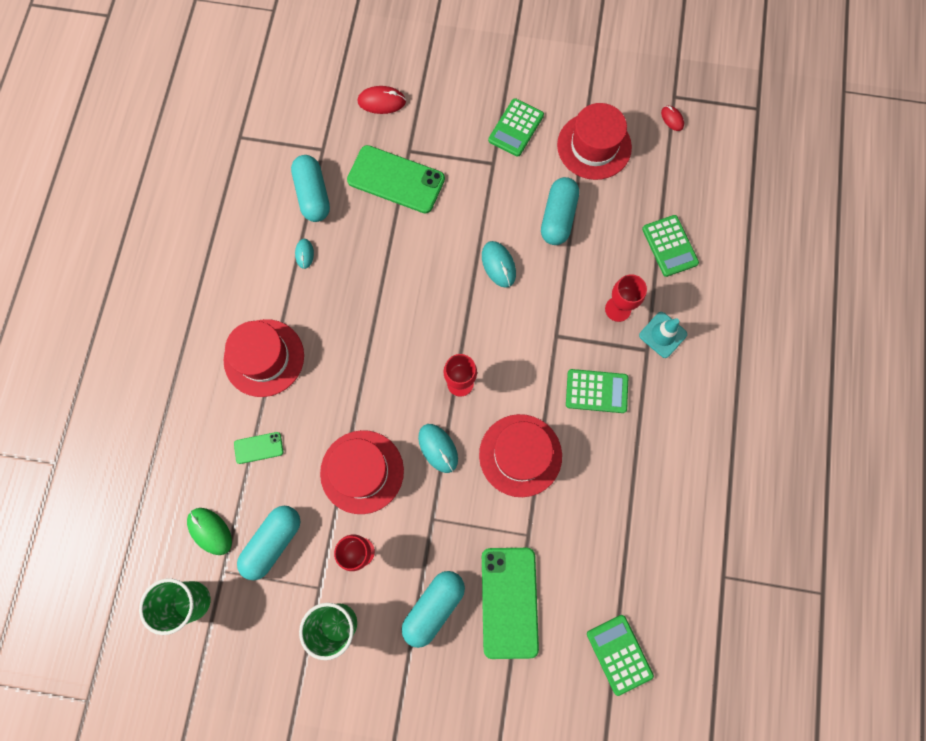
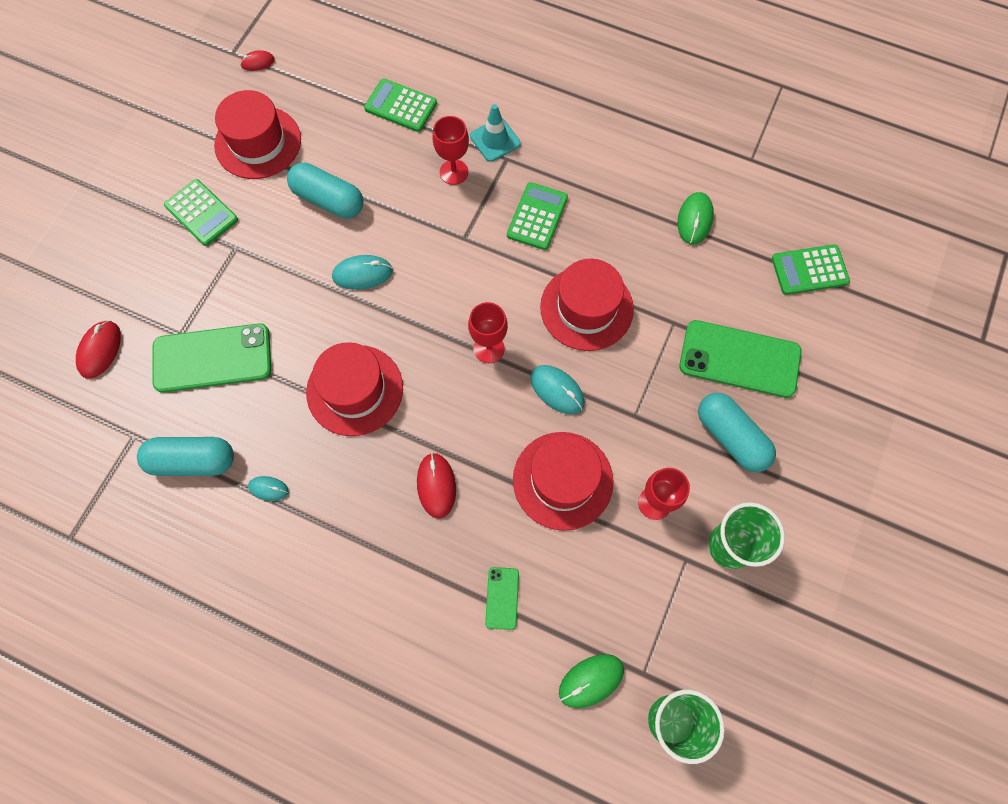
camera: 75 degrees left, 5 degrees down
red hat [224,319,304,397] -> red hat moved to [306,342,403,436]
turquoise capsule [237,506,301,580] -> none
green phone [347,145,445,213] -> green phone turned 45 degrees clockwise [153,323,271,393]
turquoise mouse [418,424,458,473] -> turquoise mouse turned 60 degrees clockwise [530,365,585,414]
green calculator [642,215,699,277] -> green calculator turned 150 degrees counterclockwise [364,78,437,132]
none -> red mouse [417,452,456,519]
none -> green mouse [678,192,714,245]

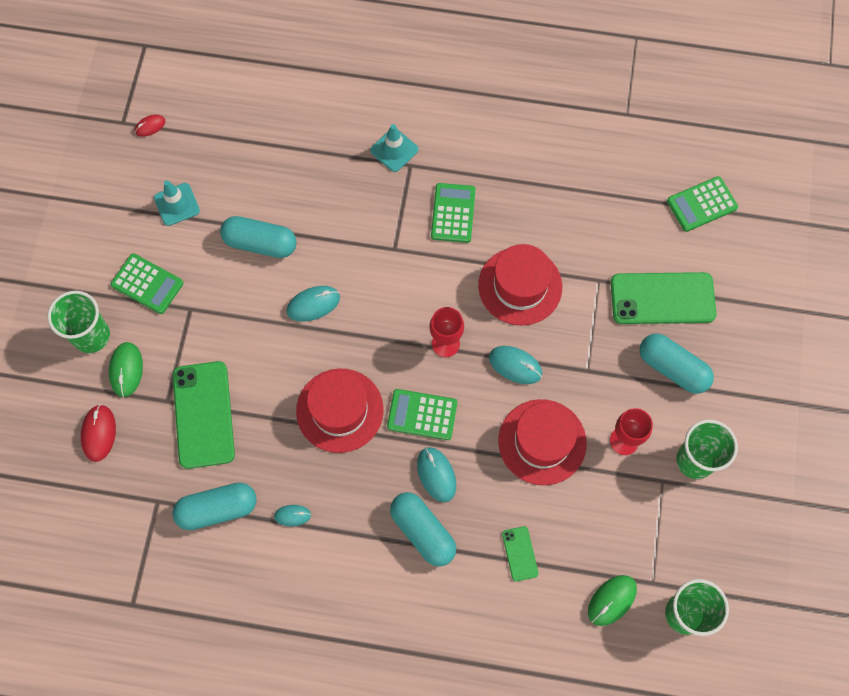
camera: 15 degrees left, 0 degrees up
green phone [153,323,271,393] -> green phone turned 75 degrees counterclockwise [173,361,235,469]
red hat [214,90,301,179] -> turquoise traffic cone [154,180,200,226]
green calculator [364,78,437,132] -> green calculator moved to [387,389,457,440]
red mouse [417,452,456,519] -> turquoise mouse [417,447,456,502]
red goblet [433,116,469,185] -> none
green mouse [678,192,714,245] -> green mouse moved to [109,342,143,397]
none -> green cup [48,291,110,353]
none -> turquoise capsule [390,492,456,567]

